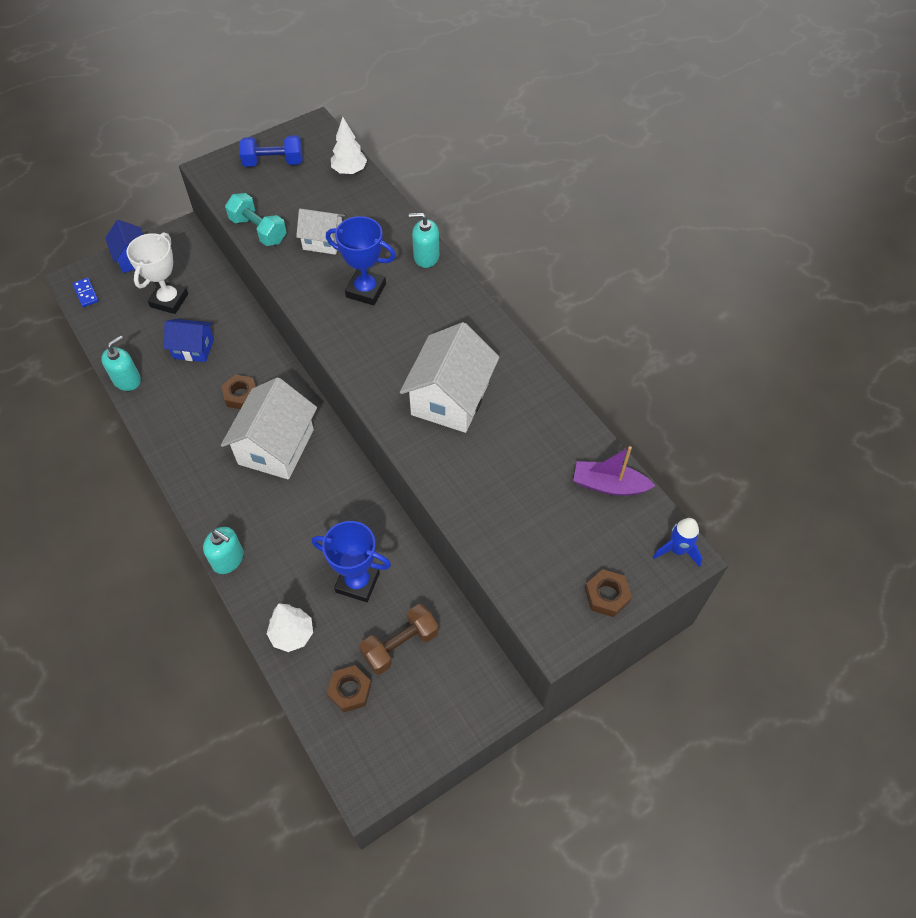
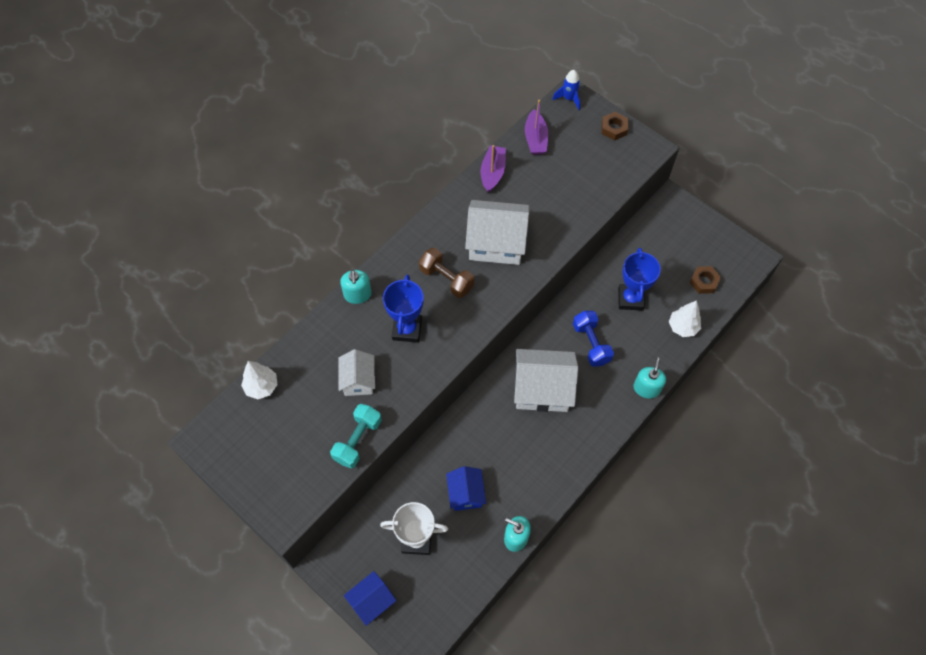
camera: 105 degrees left, 5 degrees up
blue domino [73,278,99,307] -> none
brown nut [221,375,256,409] -> none
blue dumbbell [239,135,303,167] -> blue dumbbell moved to [573,311,614,367]
brown dumbbell [359,604,439,674] -> brown dumbbell moved to [419,248,474,298]
none -> purple boat [481,145,506,193]

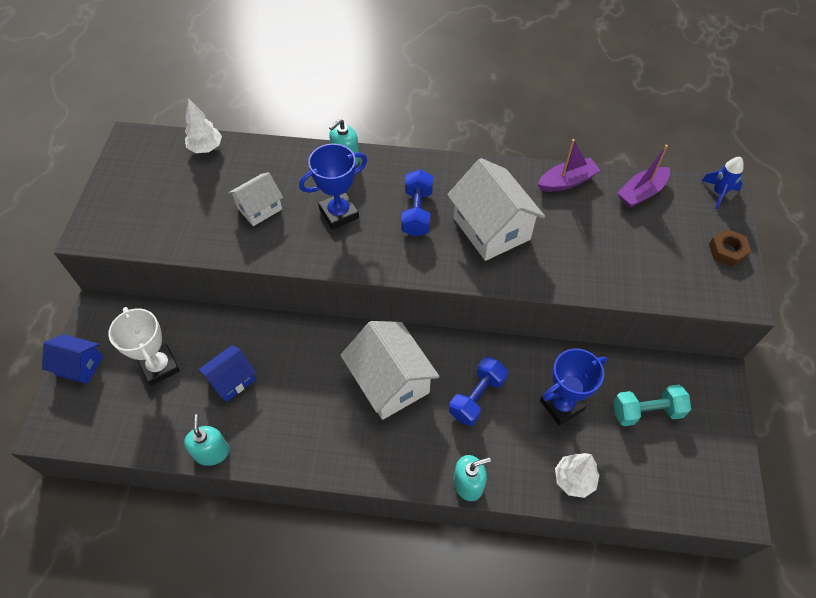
camera: 55 degrees right, 5 degrees down
turquoise dumbbell [330,404,382,469] -> turquoise dumbbell moved to [613,385,691,426]
brown dumbbell [419,248,474,298] -> blue dumbbell [401,170,433,237]
brown nut [690,266,721,294] -> none

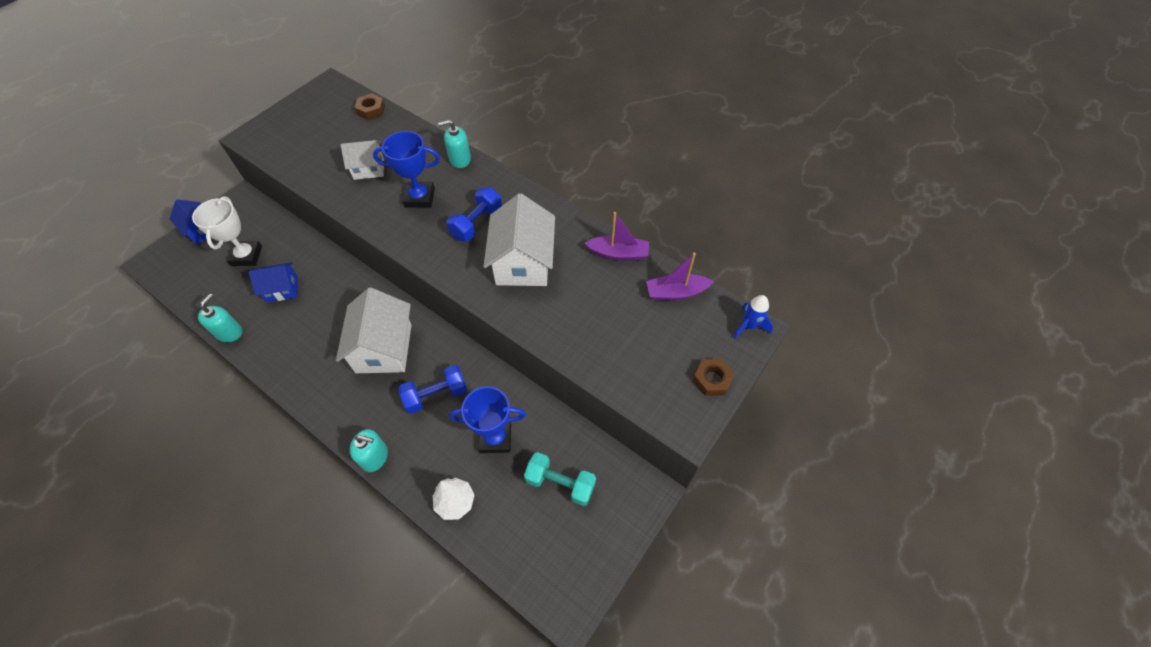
camera: 30 degrees right, 0 degrees up
white tree [185,98,222,153] -> brown nut [354,93,385,120]

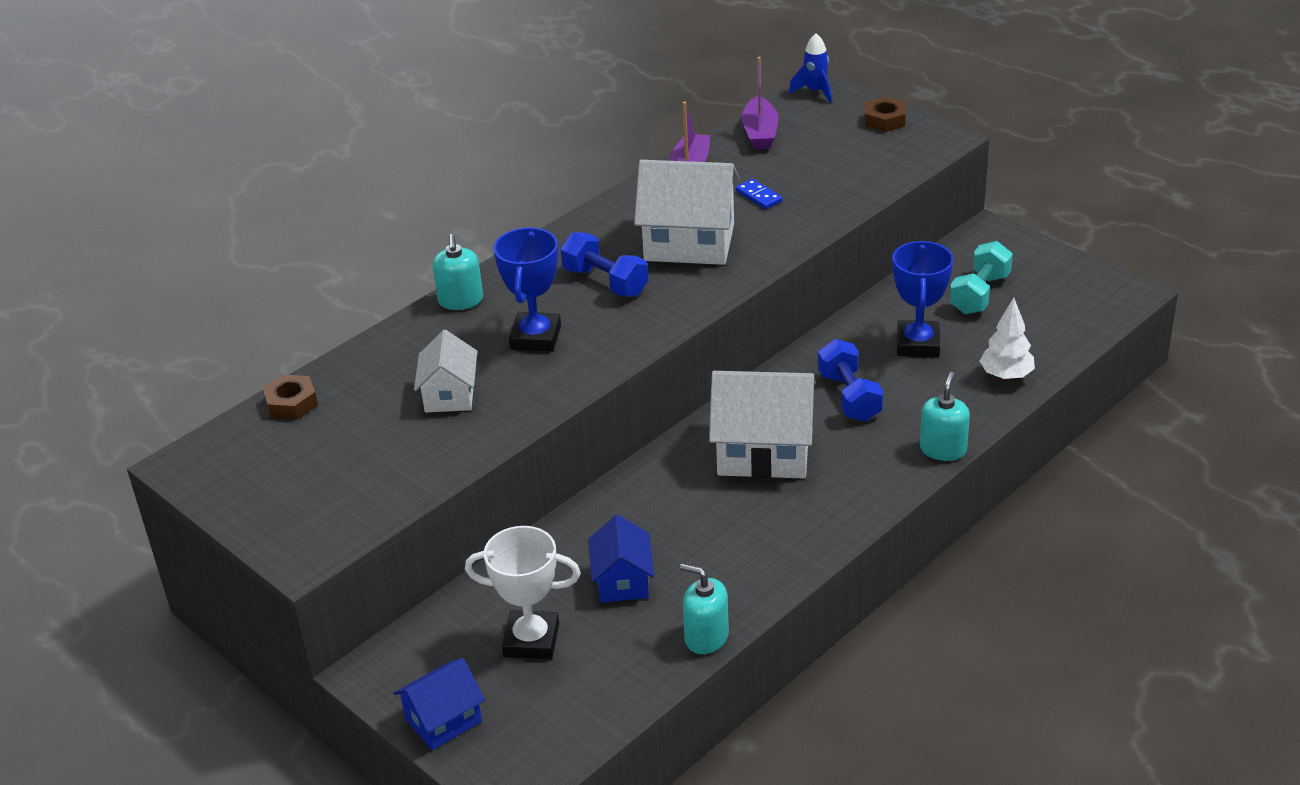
camera: 80 degrees left, 20 degrees down
none -> blue domino [735,179,783,209]

